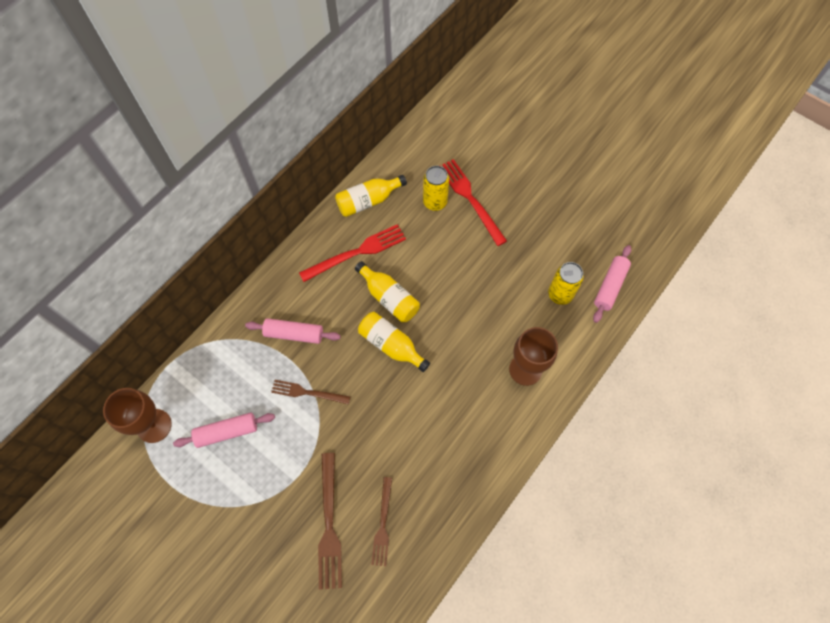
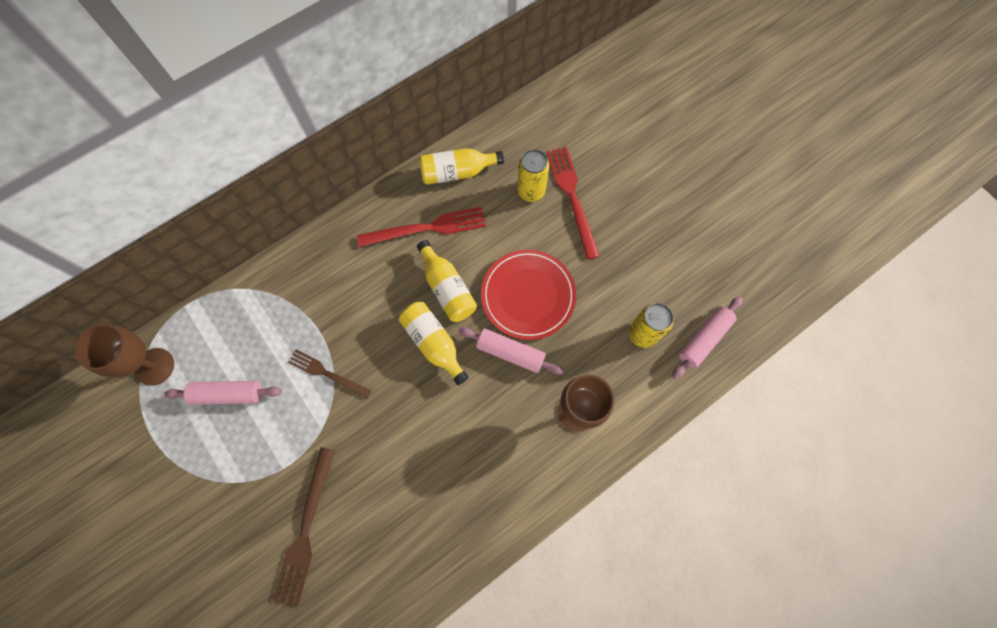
camera: 15 degrees right, 5 degrees up
pink rolling pin [245,318,341,344] -> pink rolling pin moved to [459,327,564,375]
brown fork [371,477,392,566] -> none
none -> red plate [481,250,576,340]

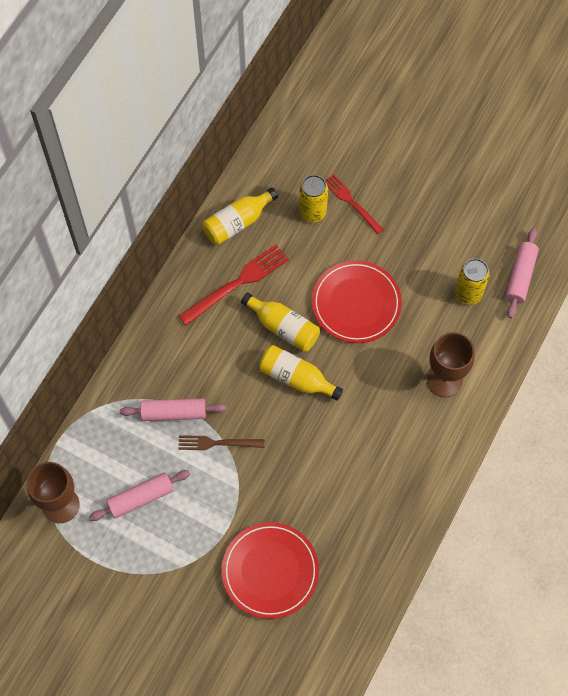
camera: 25 degrees left, 5 degrees down
brown fork [272,447,335,607] -> red plate [222,522,319,619]
pink rolling pin [459,327,564,375] -> pink rolling pin moved to [120,398,227,421]
red fork [546,146,599,260] -> red fork [325,174,384,234], size x0.65

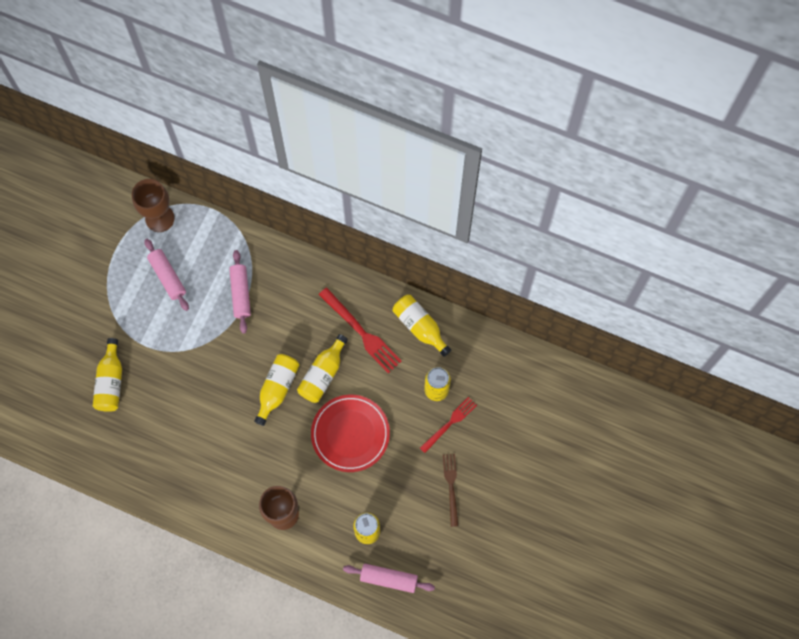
camera: 85 degrees right, 5 degrees up
brown fork [178,435,264,450] -> brown fork moved to [443,454,459,527]
red plate [222,522,319,619] -> yellow bottle [93,338,122,412]

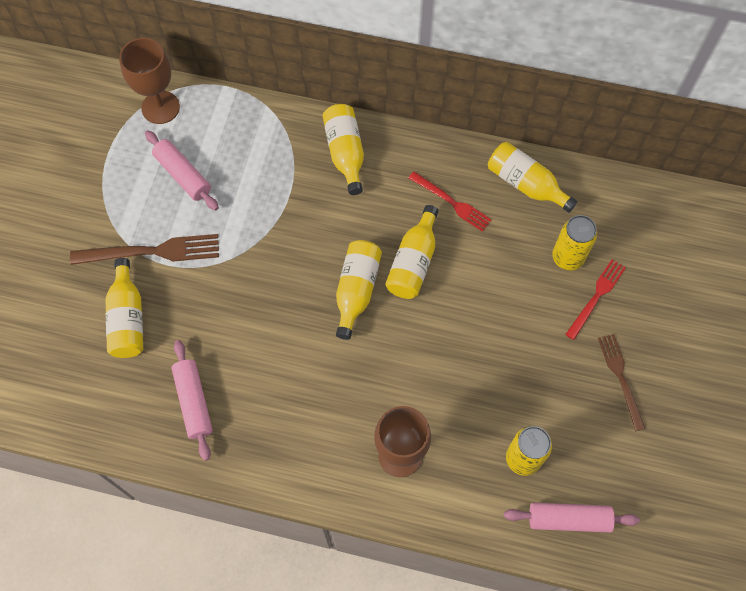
camera: 10 degrees left, 5 degrees down
pink rolling pin [229,250,251,334] -> pink rolling pin moved to [171,340,213,461]
red plate [311,395,390,472] -> none
red fork [319,288,402,373] -> red fork [409,172,492,232], size x0.65
none -> brown fork [70,234,219,265]
none -> yellow bottle [323,104,364,195]

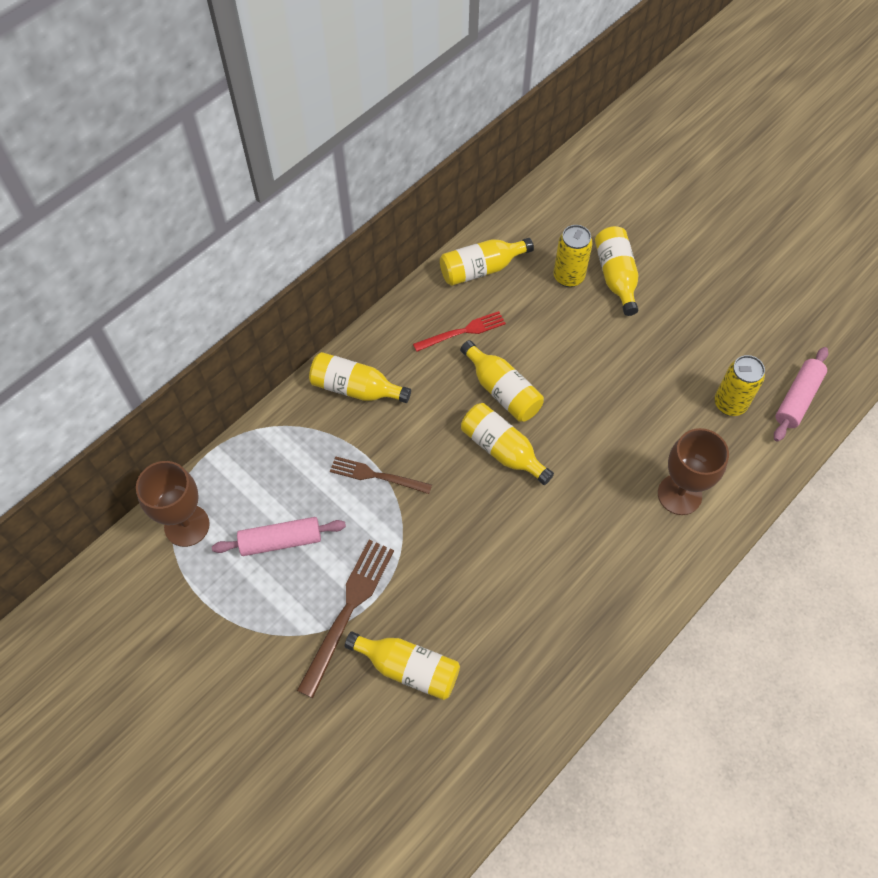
camera: 60 degrees left, 5 degrees down
pink rolling pin [171,340,213,461] -> none
red fork [565,259,626,340] -> yellow bottle [595,226,638,316]
brown fork [598,334,646,431] -> brown fork moved to [330,456,432,494]

